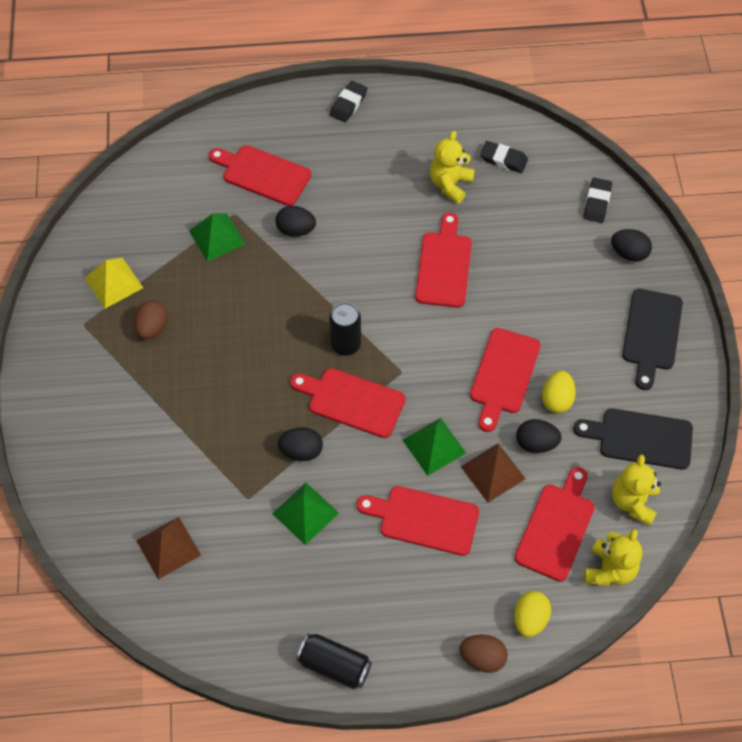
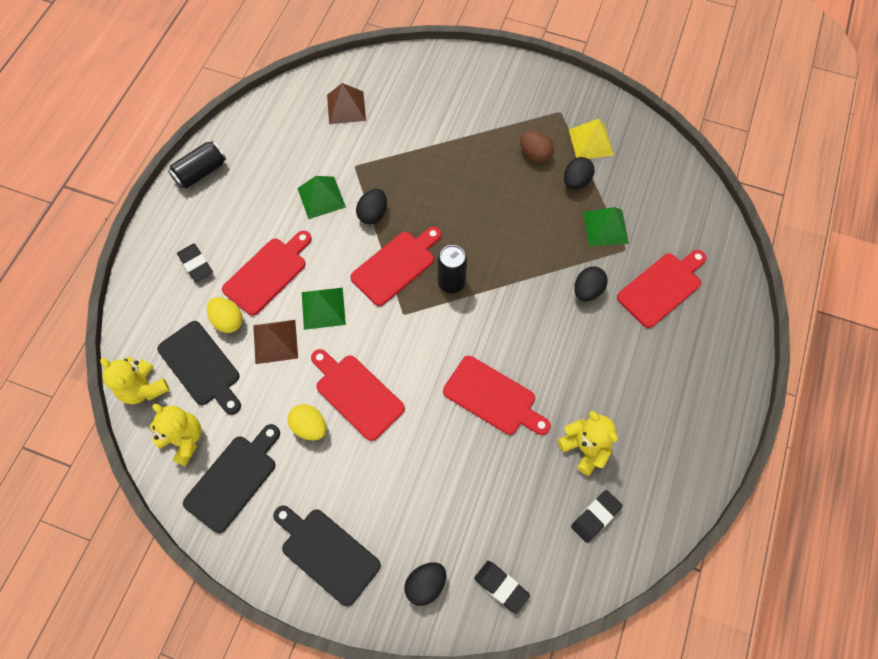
camera: 115 degrees right, 5 degrees up
black eraser [330,81,367,123] -> black eraser moved to [177,244,213,282]
brown egg [459,635,508,673] -> none
yellow egg [514,591,551,637] -> yellow egg moved to [207,297,243,333]
red cutting board [515,467,595,582] -> black cutting board [157,321,241,415]
black egg [516,419,562,453] -> black egg moved to [564,157,594,190]

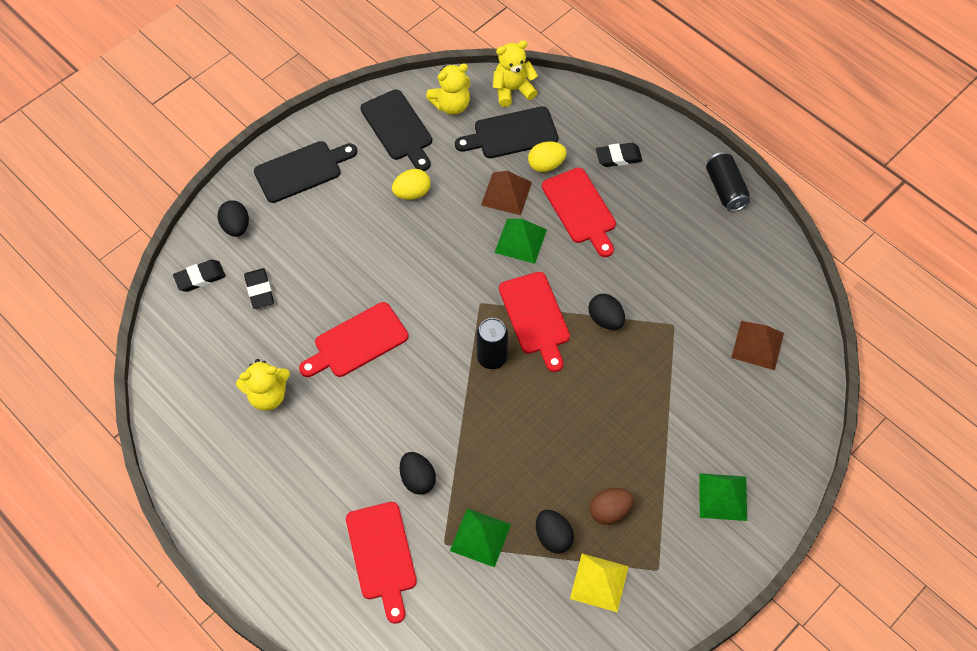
camera: 115 degrees right, 5 degrees down
green pyramid [297,176,346,219] -> green pyramid moved to [699,473,747,521]
red cutting board [311,349,405,441] -> none
black eraser [571,490,623,543] -> black eraser moved to [244,268,274,309]

